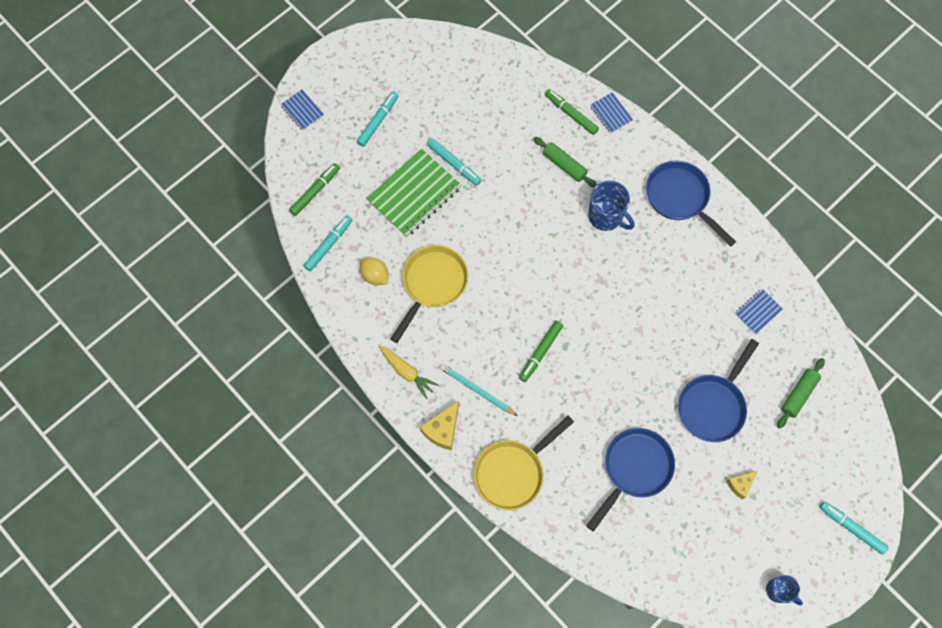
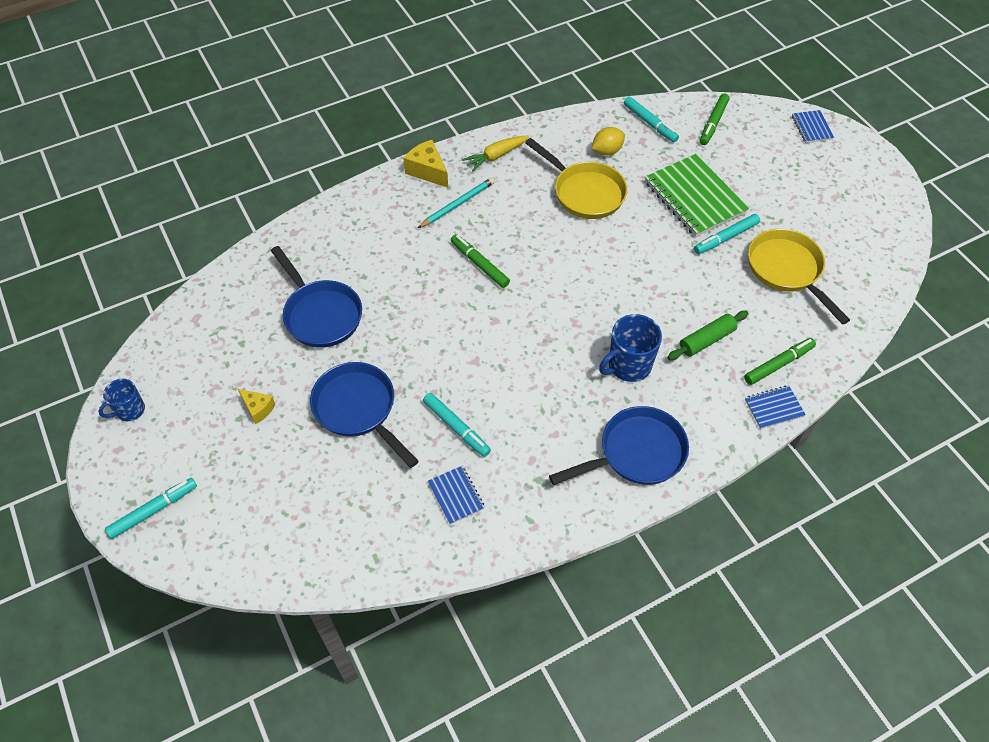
camera: 105 degrees right, 15 degrees down
blue notebook [280,90,324,130] -> blue notebook turned 75 degrees counterclockwise [792,110,834,143]
green marker [289,163,340,216] -> green marker turned 60 degrees clockwise [700,94,729,145]
turquoise marker [357,92,399,147] -> turquoise marker moved to [423,393,491,457]
yellow pan [474,416,574,510] -> yellow pan moved to [748,229,850,325]
yellow cheese [726,471,758,499] -> yellow cheese turned 150 degrees clockwise [238,389,276,424]
green rolling pin [777,358,825,428] -> none

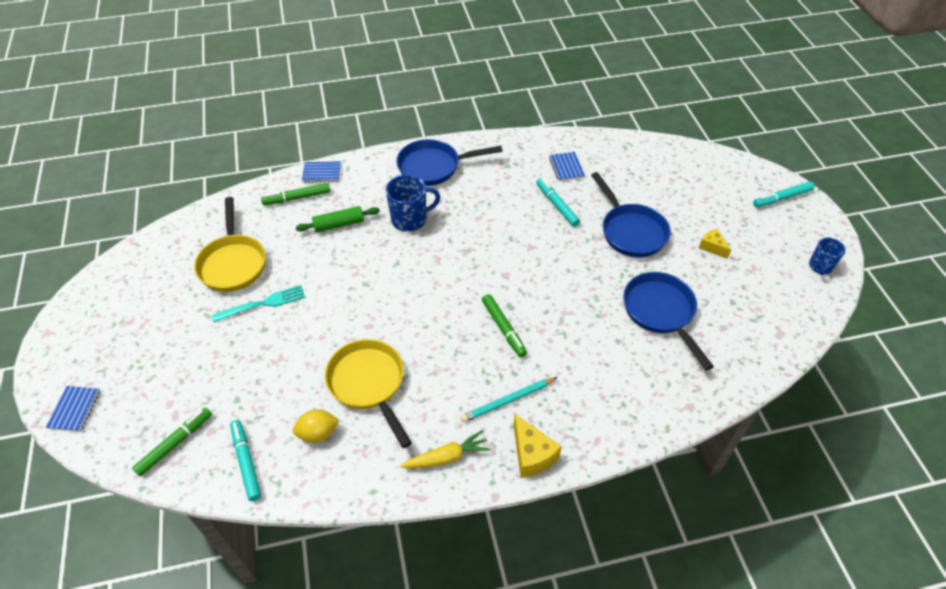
camera: 165 degrees left, 5 degrees down
blue mug [98,379,145,421] -> blue mug turned 135 degrees clockwise [809,238,846,275]
green notebook [645,154,749,237] -> none
turquoise marker [694,214,760,254] -> turquoise fork [212,285,305,322]

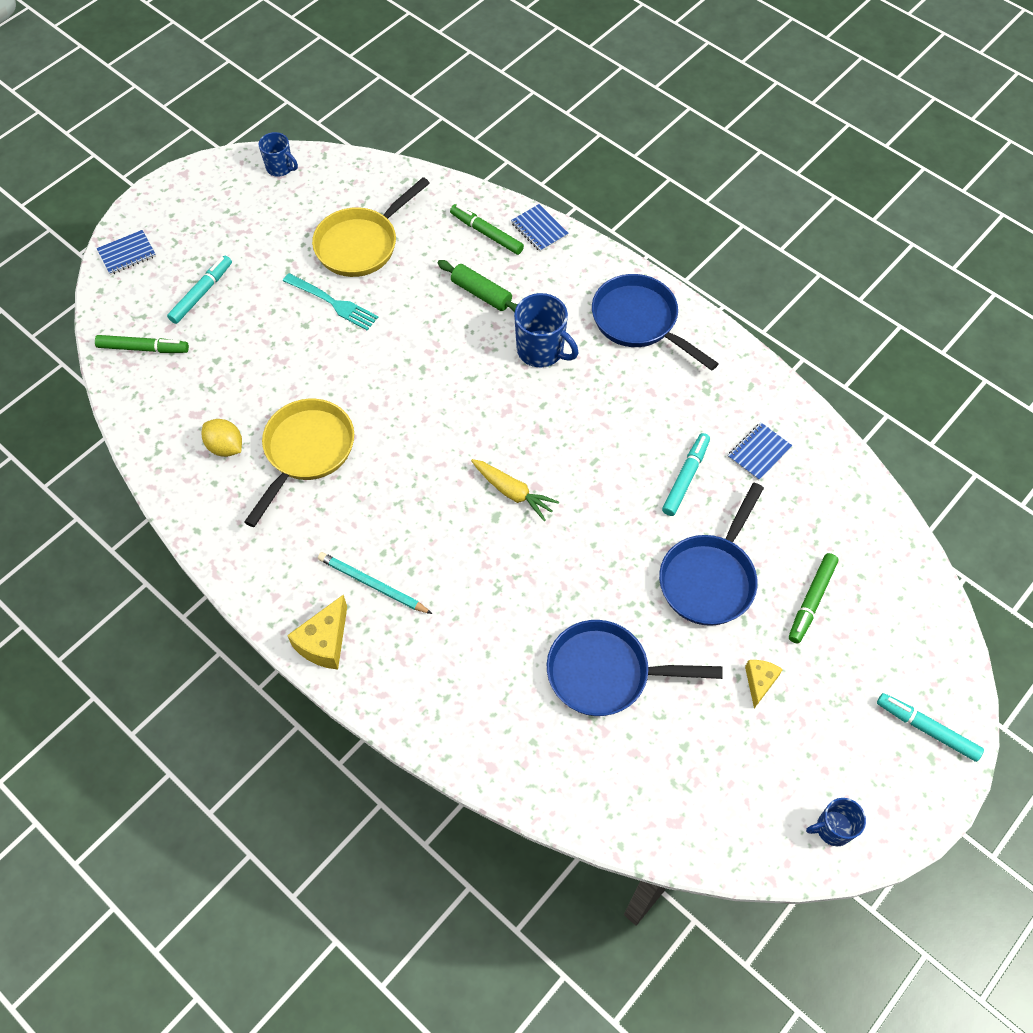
camera: 55 degrees right, 10 degrees up
turquoise marker [230,420,261,501] -> turquoise marker moved to [167,255,232,324]
yellow carrot [400,430,490,468] -> yellow carrot moved to [471,459,559,521]
green marker [482,294,527,357] -> green marker moved to [789,553,838,644]
blue pan [623,272,714,370] -> blue pan turned 120 degrees counterclockwise [547,620,723,716]
none -> blue mug [259,132,298,177]

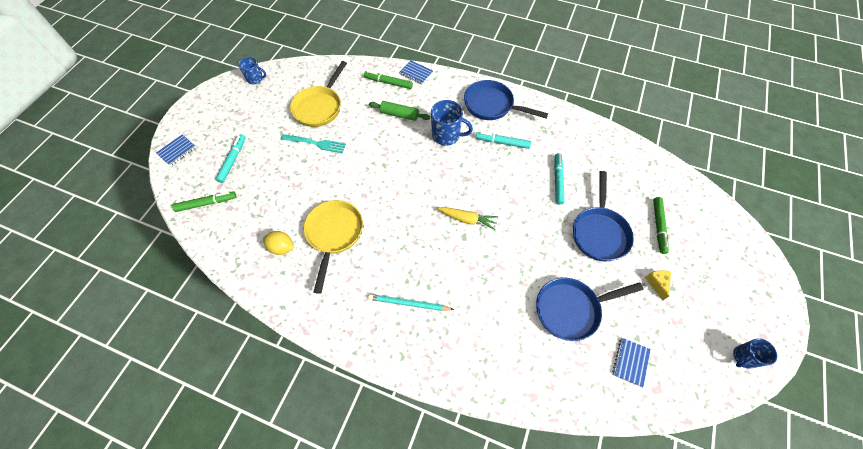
camera: 20 degrees left, 0 degrees up
yellow cheese [287,595,347,670] -> none
blue notebook [728,423,792,481] -> blue notebook moved to [612,338,651,387]
turquoise marker [877,693,984,762] -> turquoise marker moved to [476,132,531,149]

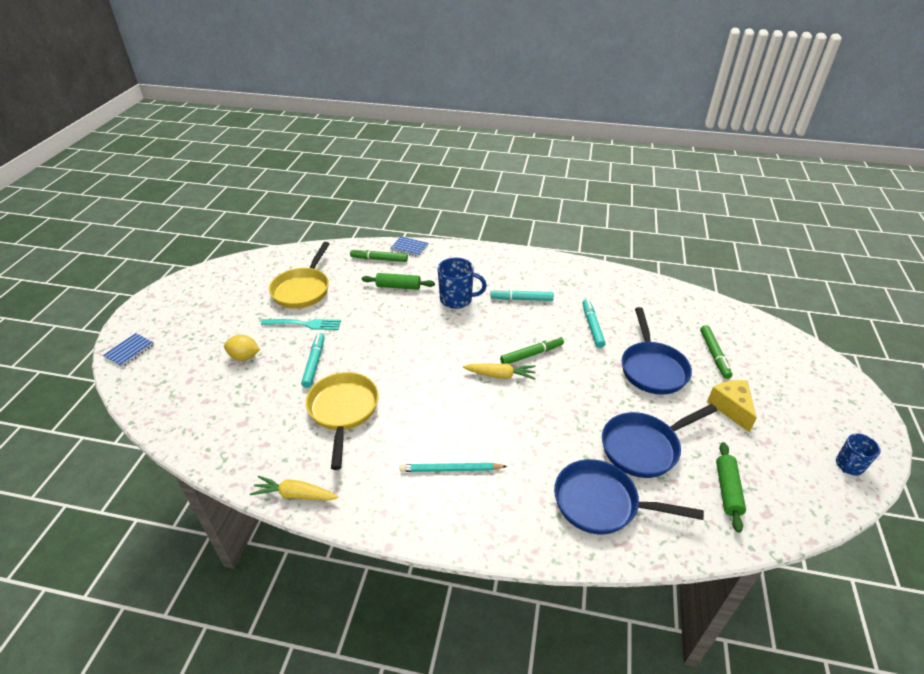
camera: 10 degrees left, 20 degrees down
green marker [172,191,236,212] -> green marker moved to [500,336,564,364]
turquoise marker [216,134,246,183] -> turquoise marker moved to [301,333,325,388]
blue mug [238,57,266,84] -> none
yellow lemon [263,231,294,255] -> yellow lemon moved to [224,335,260,361]
blue pan [464,80,548,120] -> blue pan moved to [554,459,704,534]
blue notebook [612,338,651,387] -> green rolling pin [716,442,746,533]
yellow cheese [645,270,671,300] -> yellow cheese [707,380,757,432], size x1.56
none -> yellow carrot [250,476,339,501]

